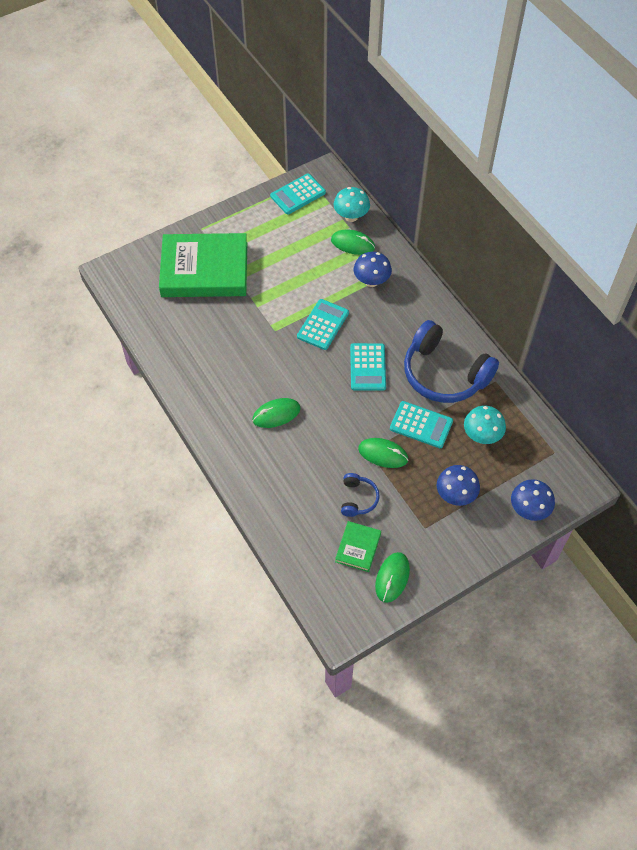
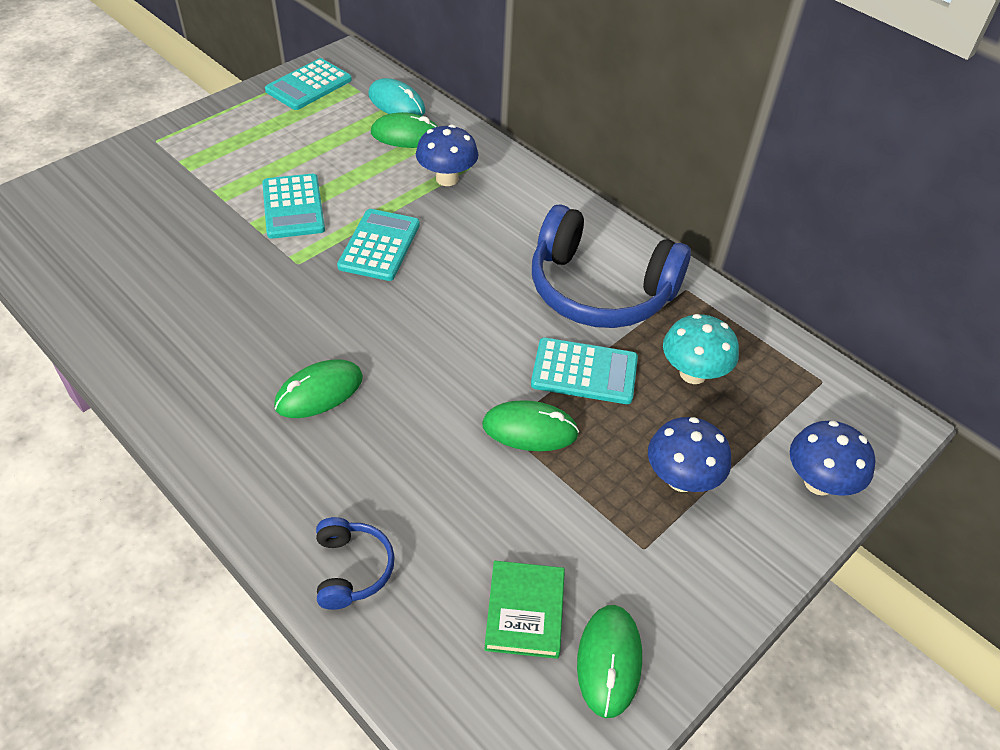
camera: 15 degrees left, 10 degrees down
green book [159,233,247,297] -> none
turquoise mushroom [334,187,370,222] -> turquoise mouse [368,78,425,116]
blue headphones [341,473,380,517] -> blue headphones moved to [316,517,395,610]
turquoise calculator [350,343,386,391] -> turquoise calculator moved to [262,174,325,239]

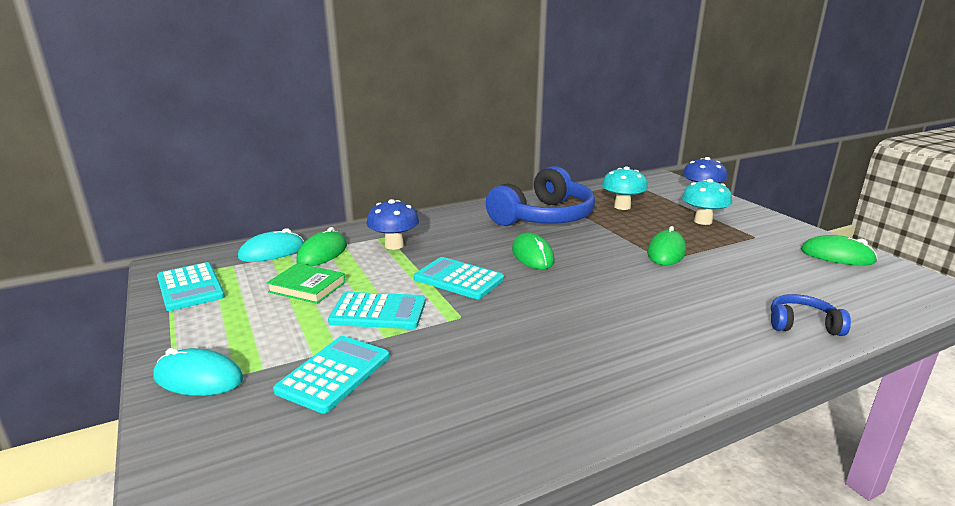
camera: 70 degrees left, 25 degrees down
green mouse [274,359,363,418] -> green mouse moved to [512,232,555,269]
green book [484,561,565,659] -> green book moved to [267,263,345,304]
turquoise calculator [531,338,638,404] -> turquoise calculator moved to [273,336,389,414]
blue mushroom [648,417,731,492] -> turquoise mushroom [682,179,732,225]
none -> turquoise mouse [153,348,243,396]

